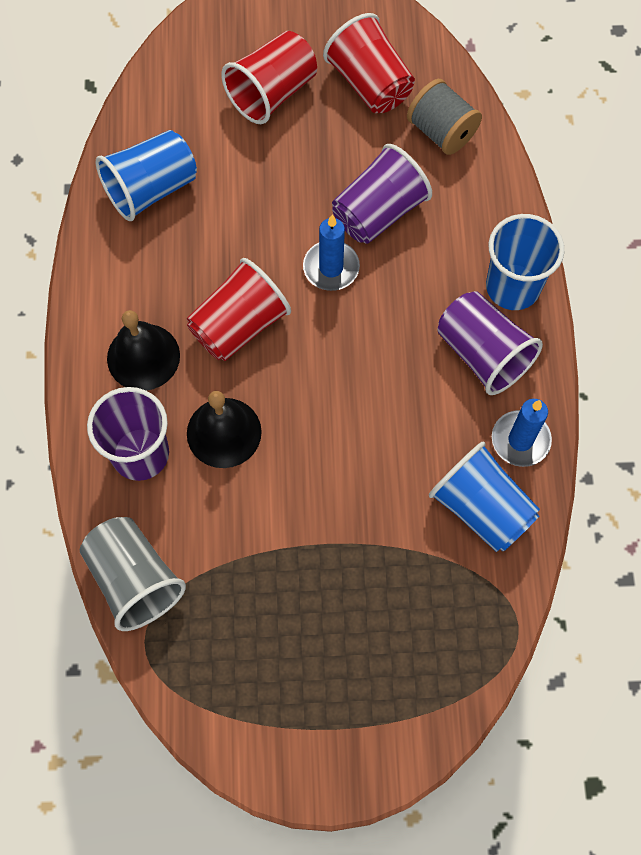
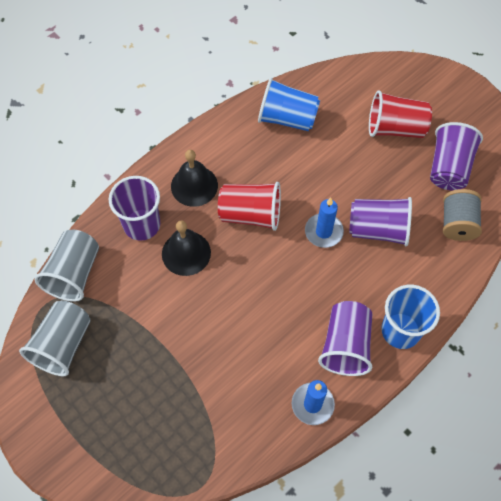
camera: 50 degrees right, 5 degrees down
red cup [323,13,415,113] -> purple cup [430,122,483,190]
blue cup [429,442,540,552] -> none
none -> grey cup [19,301,91,376]

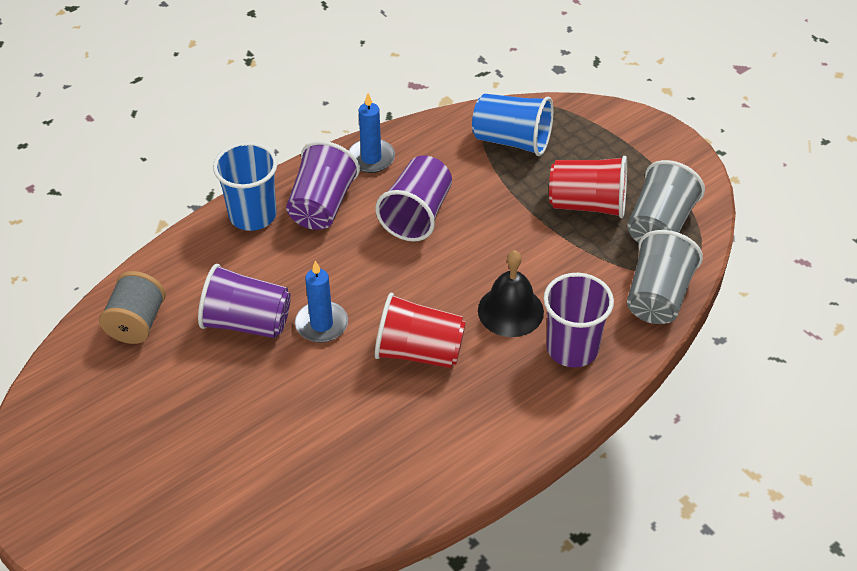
camera: 175 degrees left, 15 degrees down
black bell [171,150,218,207] -> none
blue cup [258,78,320,131] -> blue cup moved to [472,94,553,156]
red cup [369,90,432,138] -> red cup moved to [549,156,627,218]
purple cup [430,122,483,190] -> purple cup moved to [375,155,452,242]

